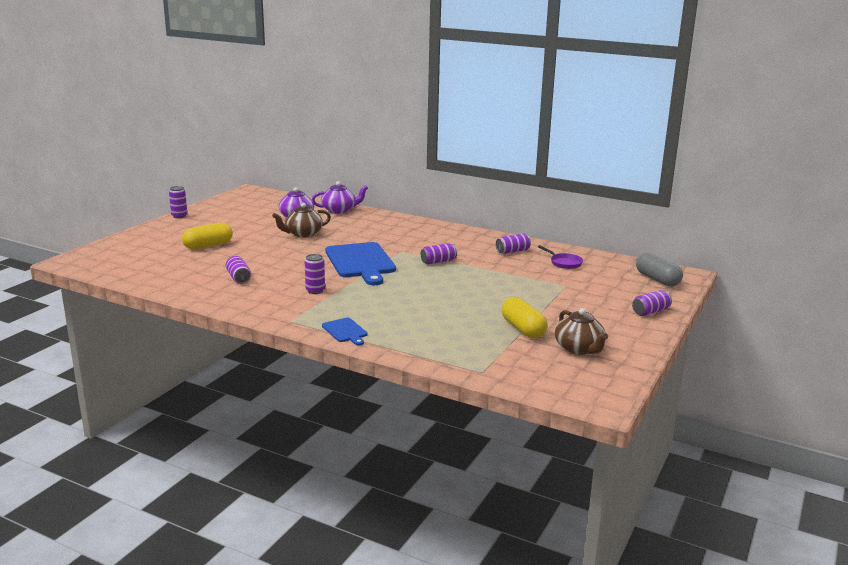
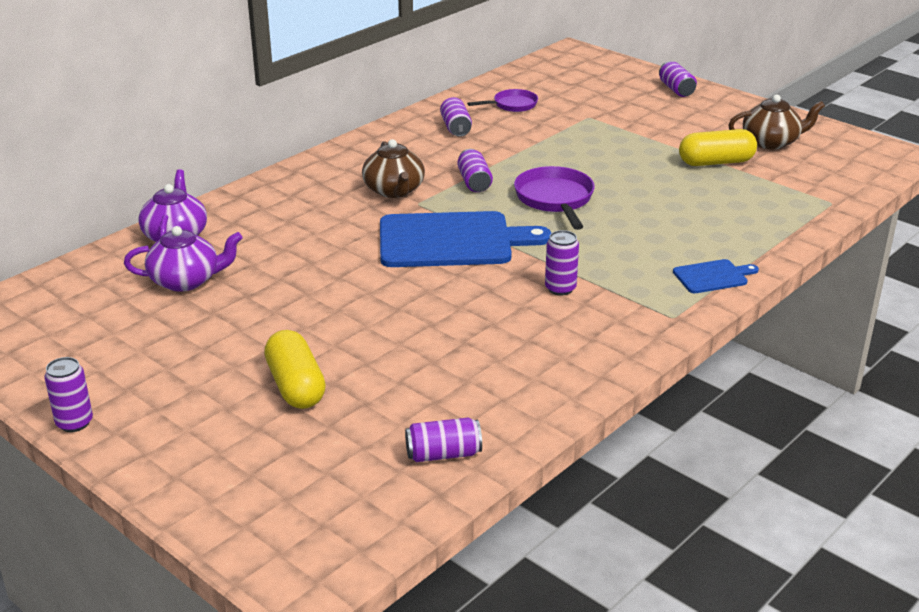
camera: 75 degrees left, 10 degrees up
purple can [226,256,251,283] -> purple can moved to [405,418,482,462]
brown teapot [272,203,331,238] -> brown teapot moved to [362,139,425,198]
grey capsule [636,253,683,287] -> none
none -> purple pan [514,166,595,230]

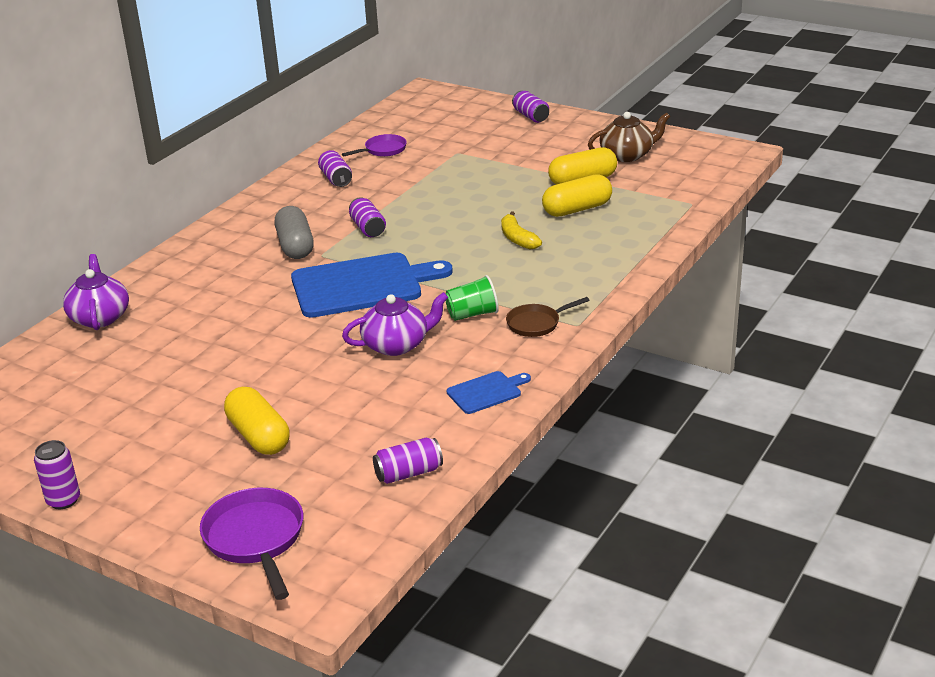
camera: 10 degrees left, 0 degrees up
purple teapot [124,226,242,291] -> purple teapot moved to [342,292,448,356]
brown teapot [362,139,425,198] -> grey capsule [274,206,314,259]
purple pan [514,166,595,230] -> purple pan moved to [200,488,303,600]
purple can [545,230,579,295] -> green cup [446,275,499,321]
blue cutting board [673,259,759,293] -> blue cutting board moved to [447,371,531,414]
none -> yellow banana [501,211,542,249]
none -> brown pan [506,297,590,337]
none -> yellow capsule [542,174,612,217]

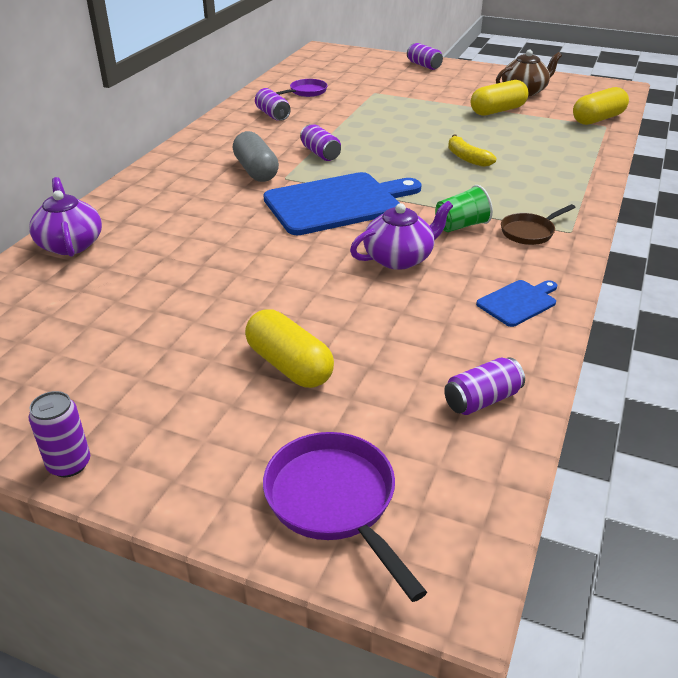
camera: 10 degrees left, 5 degrees up
yellow capsule [542,174,612,217] -> yellow capsule moved to [573,87,629,125]

